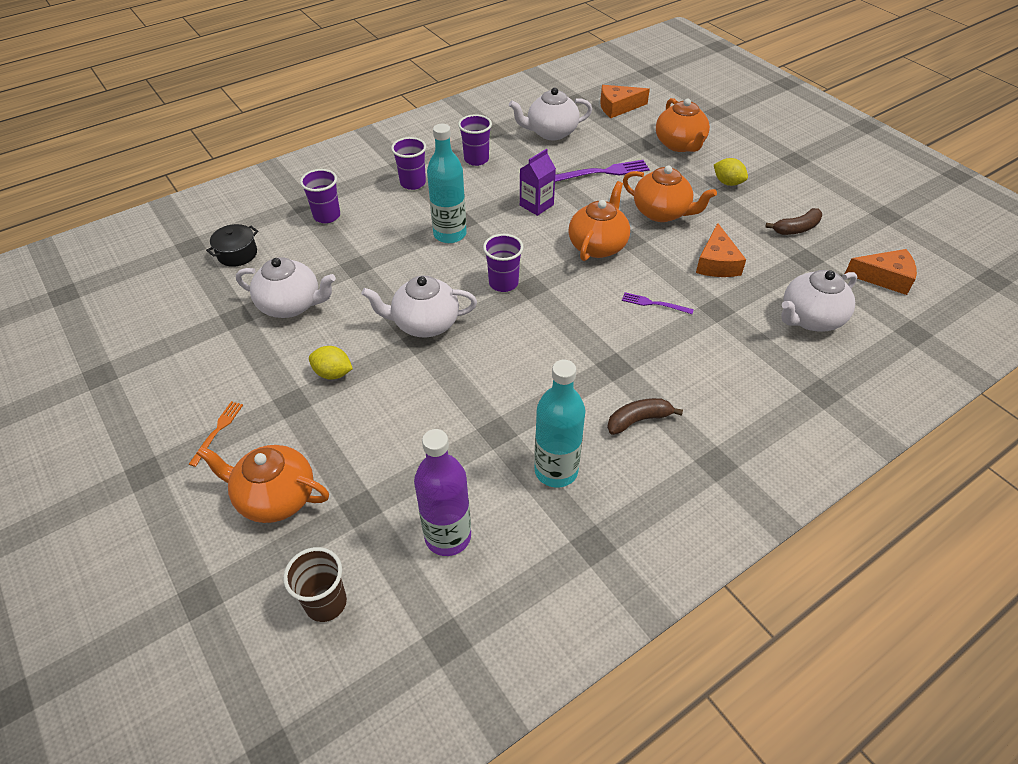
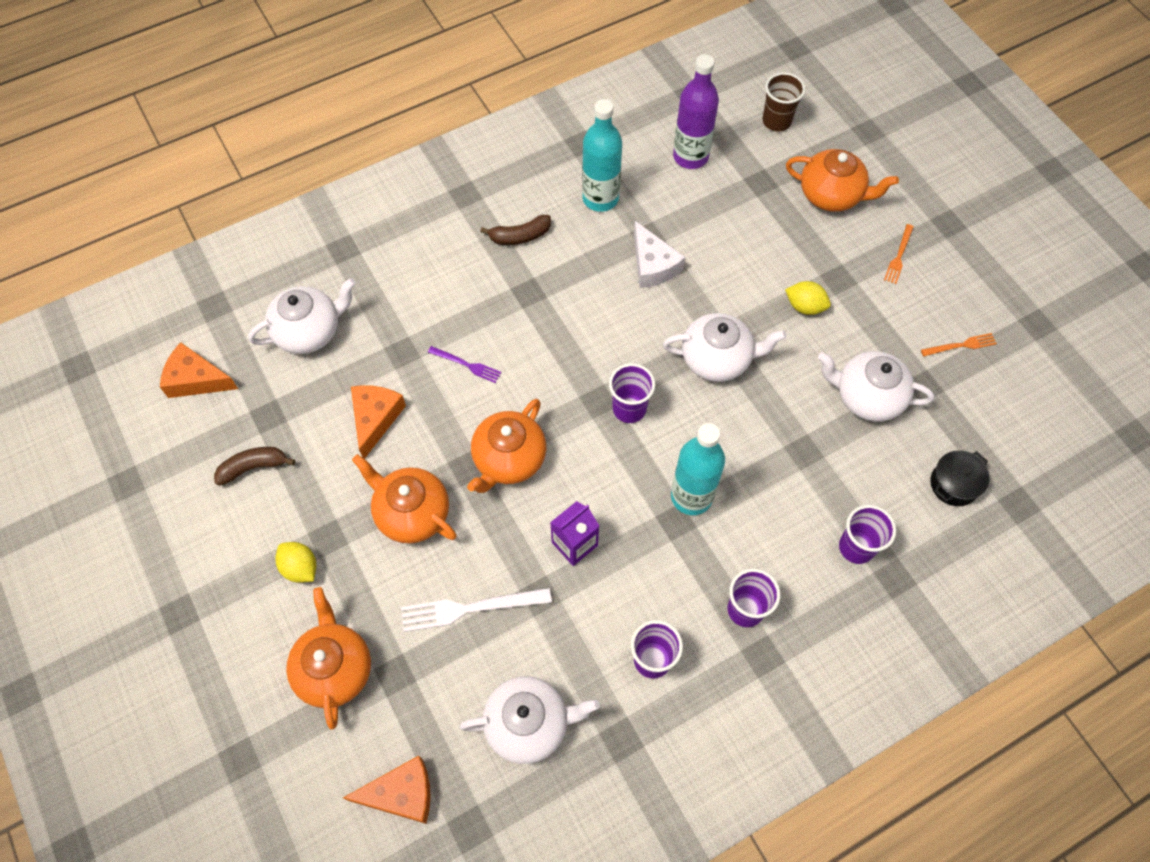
camera: 175 degrees left, 15 degrees up
purple fork [555,160,650,182] -> white fork [401,588,552,632]
none -> white cheese [634,221,685,288]
none -> orange fork [921,333,997,356]

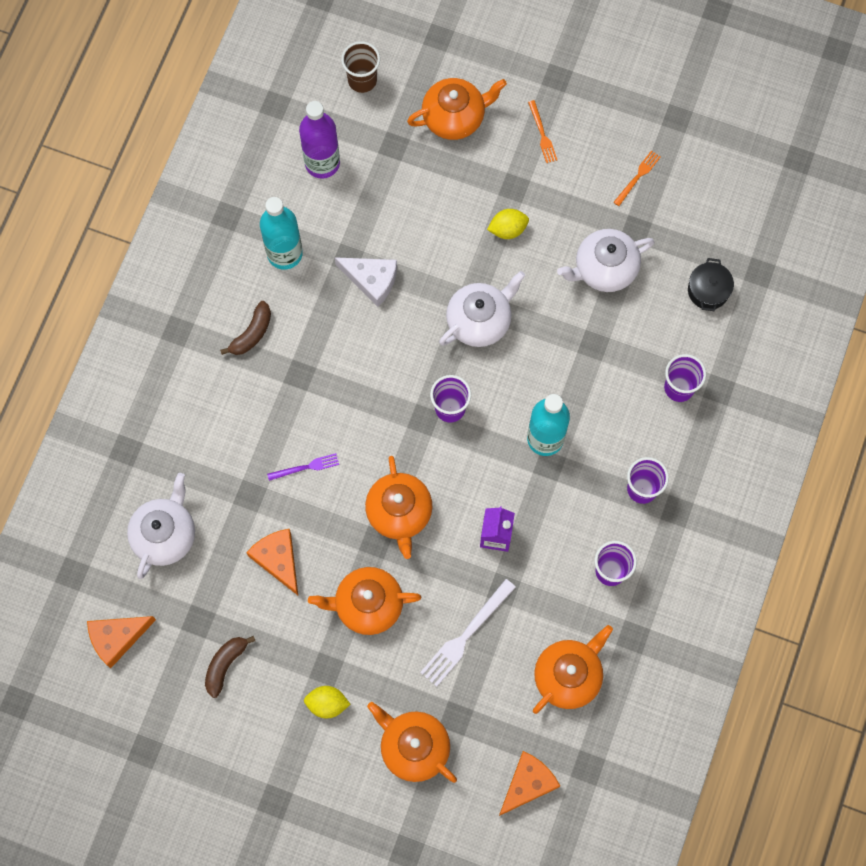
camera: 40 degrees left, 10 degrees up
white teapot [459,676,600,764] -> orange teapot [533,625,613,714]

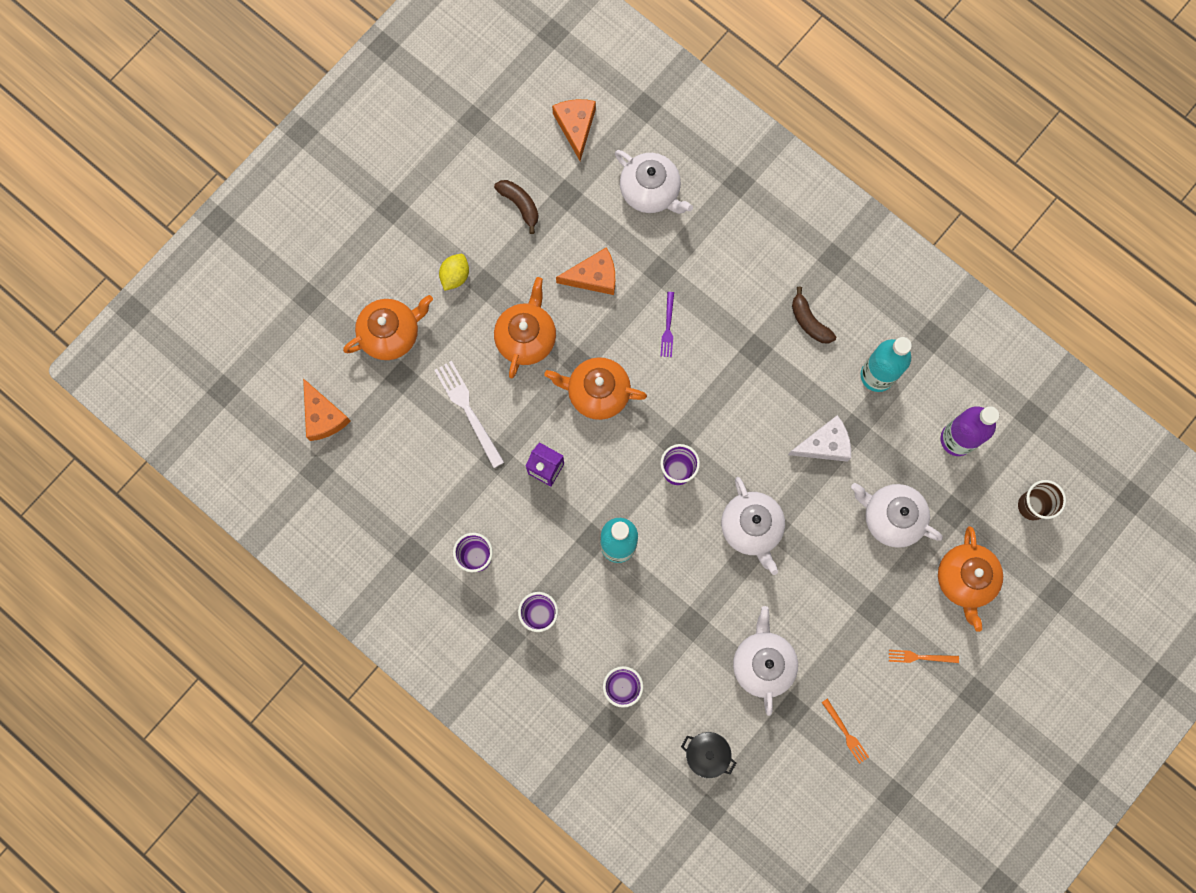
camera: 110 degrees right, 5 degrees up
white cheese [335,257,397,307] -> white cheese turned 150 degrees counterclockwise [788,415,851,462]
yellow lemon [487,209,529,239] -> none
orange teapot [533,625,613,714] -> none
none -> white teapot [851,483,943,548]

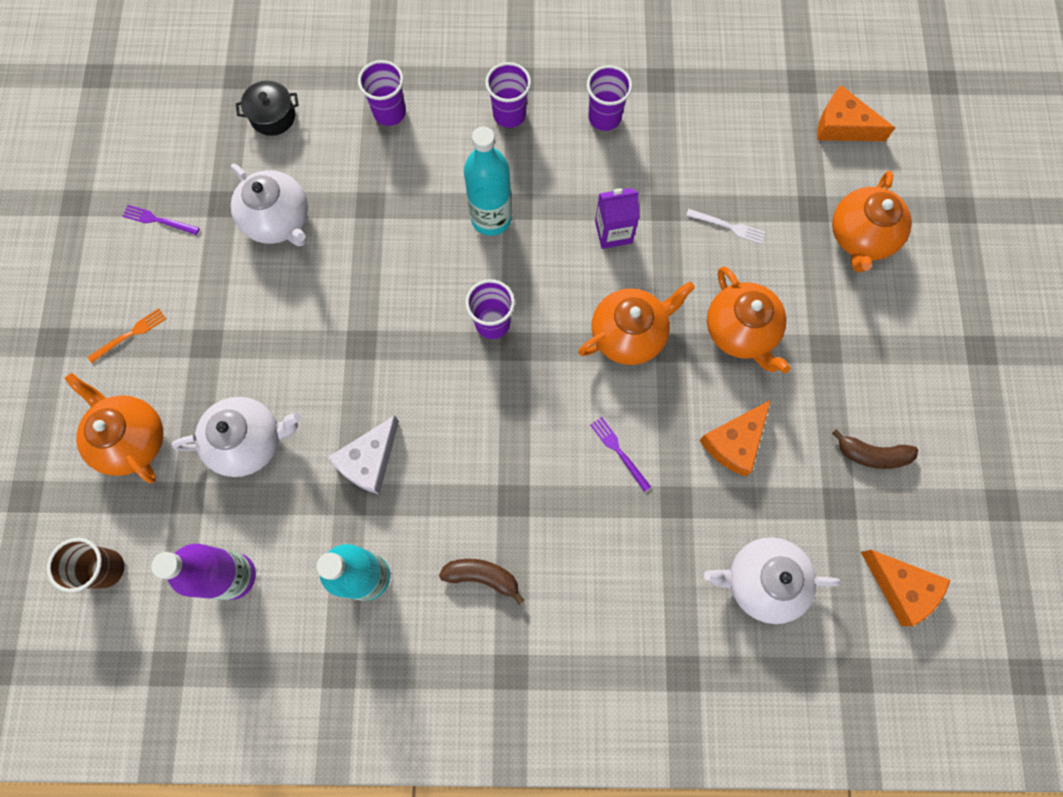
camera: 140 degrees right, 5 degrees down
white fork [434,361,504,468] -> white fork [686,209,765,244], size x0.58
yellow lemon [439,254,469,291] -> none
white teapot [721,477,785,575] -> none
orange fork [821,699,869,764] -> purple fork [122,205,199,235]

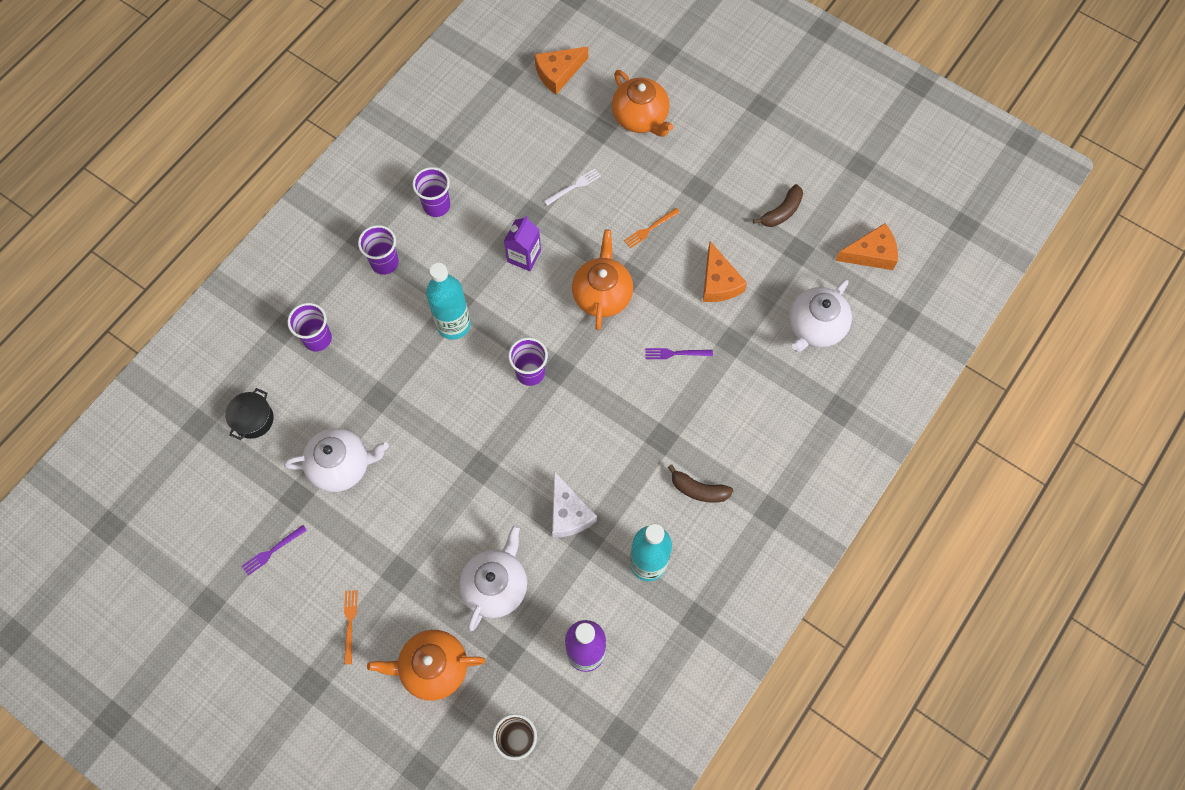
camera: 55 degrees left, 5 degrees down
brown banana [439,559,525,605] -> brown banana turned 120 degrees counterclockwise [668,464,733,503]
orange teapot [707,266,790,373] -> orange fork [624,208,680,248]

